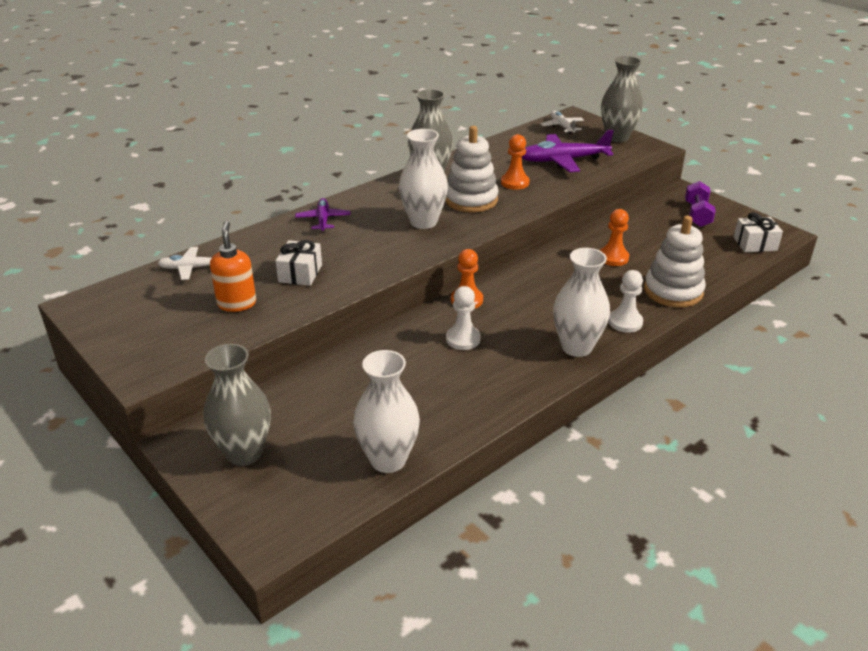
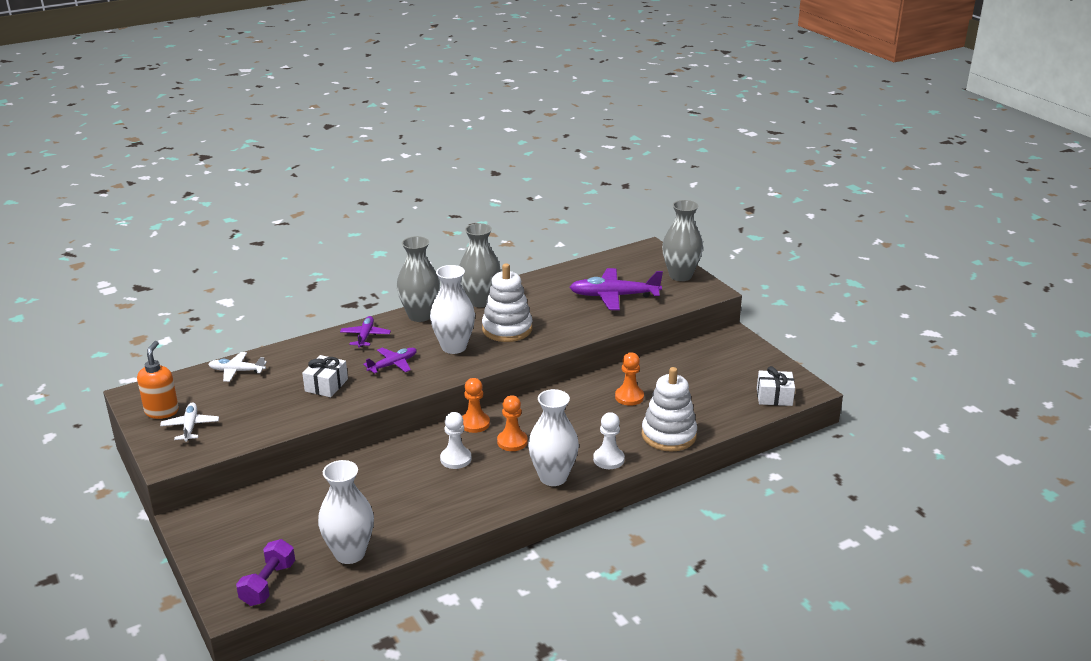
camera: 10 degrees right, 5 degrees down
grey vase [204,344,271,466] -> grey vase moved to [397,236,440,322]
orange soap dispenser [210,221,256,312] -> orange soap dispenser moved to [137,341,179,419]
orange pawn [501,134,530,190] -> orange pawn moved to [497,395,528,451]
white plane [541,111,584,134] -> white plane moved to [160,402,219,442]
purple dumbbell [685,181,716,227] -> purple dumbbell moved to [236,539,295,606]
none -> purple plane [363,348,417,374]

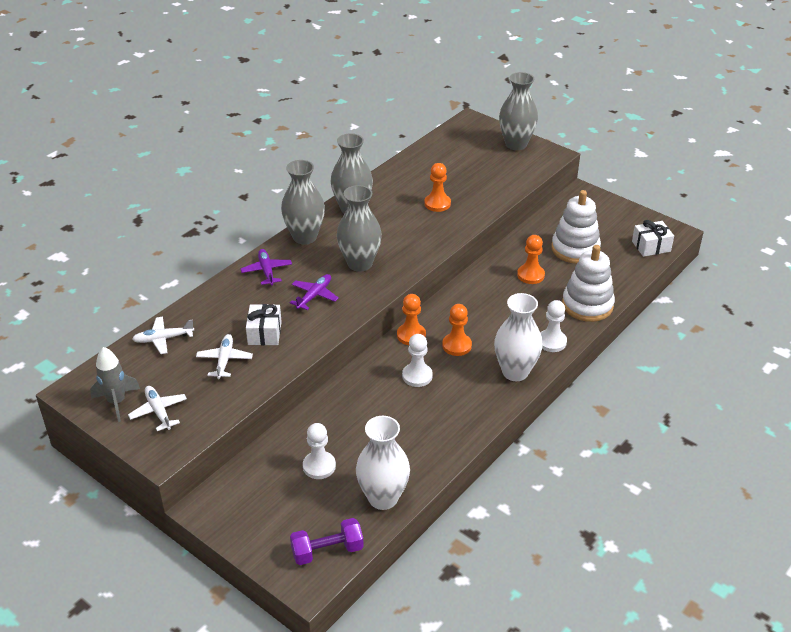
camera: 20 degrees left, 10 degrees up
orange soap dispenser [137,341,179,419] -> grey rocket [90,347,140,422]
purple dumbbell [236,539,295,606] -> purple dumbbell turned 75 degrees clockwise [290,518,364,565]
white vase [430,265,475,354] -> grey vase [337,185,382,272]
white stacking toy [482,263,533,342] -> white stacking toy moved to [551,190,601,264]
purple plane [570,268,663,310] -> none
none -> white plane [196,334,253,379]
none -> white pawn [303,423,336,479]
none -> orange pawn [424,163,451,212]

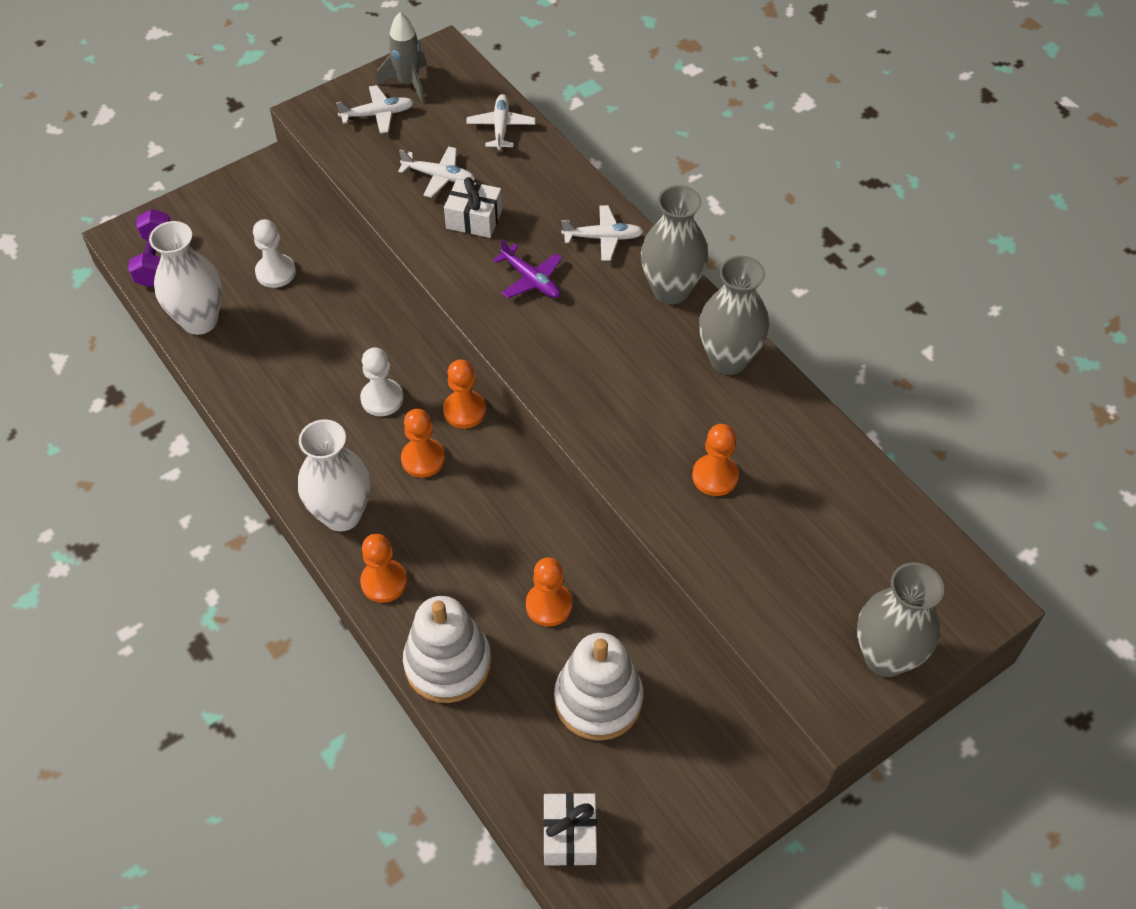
camera: 105 degrees right, 15 degrees up
purple plane [241,249,292,285] -> white plane [561,205,644,261]
grey vase [337,185,382,272] -> none
white pawn [540,300,567,352] -> orange pawn [360,534,407,603]

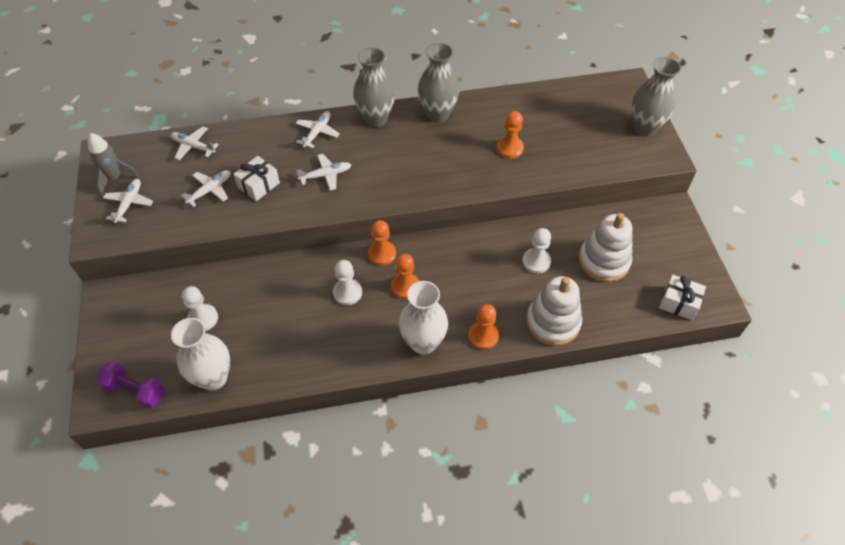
camera: 65 degrees left, 0 degrees up
purple plane [493,239,562,298] -> white plane [296,154,351,191]
orange pawn [526,557,572,627] -> white pawn [522,228,551,274]

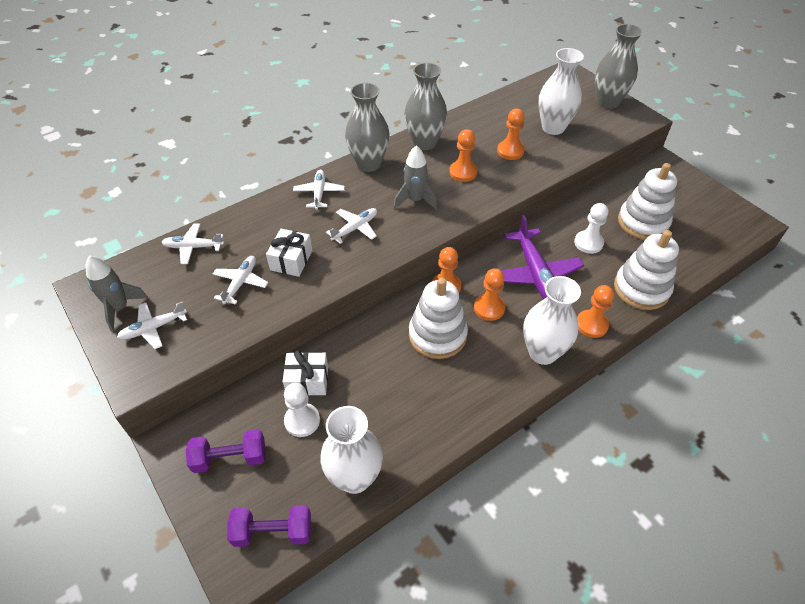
camera: 25 degrees left, 5 degrees down
white plane [103,179,153,223] -> white plane turned 105 degrees counterclockwise [117,302,187,349]
white pawn [333,260,362,305] -> white stacking toy [409,278,468,359]
white gift [659,274,706,320] -> white gift moved to [283,351,328,396]
none -> purple dumbbell [186,429,266,473]
none -> grey rocket [393,145,437,209]
none -> orange pawn [449,129,477,182]
none -> purple plane [501,215,584,299]
none -> white vase [539,48,584,135]

